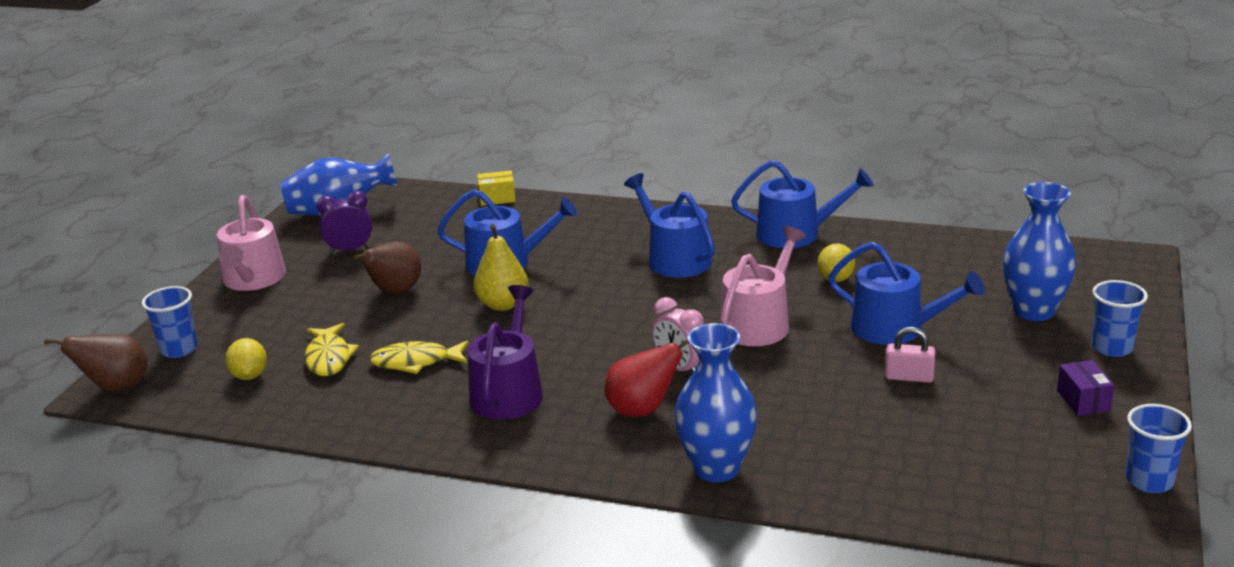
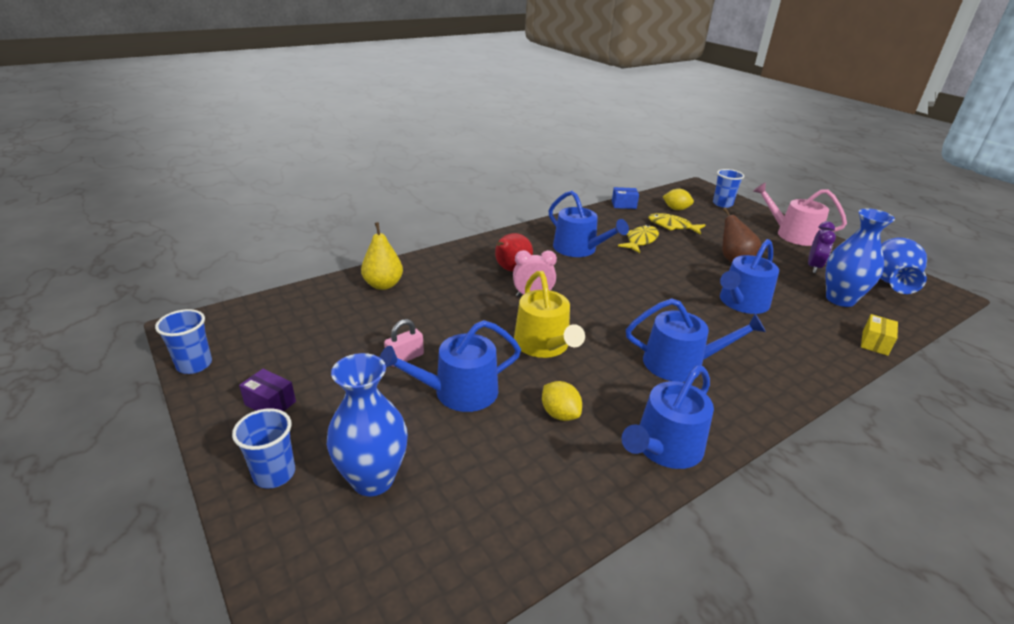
camera: 125 degrees right, 5 degrees up
brown pear [44,334,148,392] -> none
purple watering can [468,285,543,420] -> blue watering can [548,191,629,257]
yellow pear [474,224,528,311] -> yellow pear moved to [361,222,403,290]
blue vase [674,323,757,483] -> blue vase moved to [826,209,895,307]
pink watering can [720,226,806,346] -> yellow watering can [514,271,585,358]
none -> blue box [612,187,639,209]

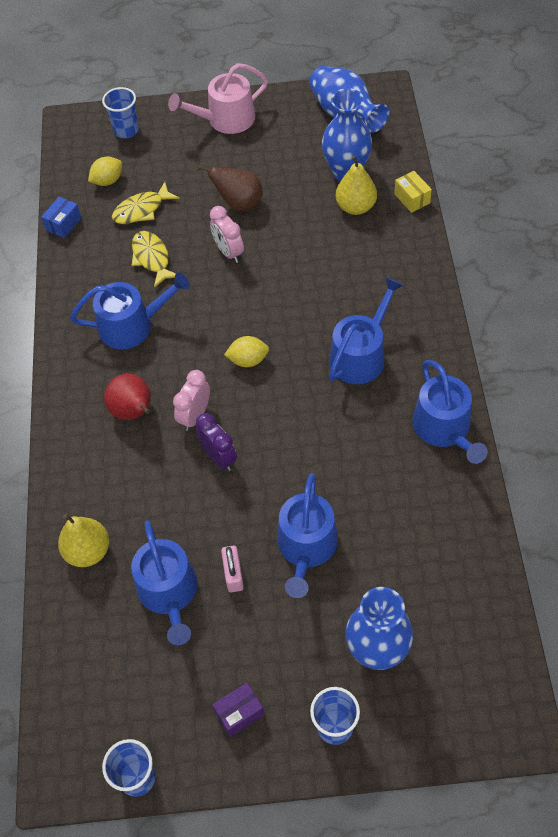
camera: 55 degrees left, 25 degrees up
yellow watering can [514,271,585,358] -> none
yellow lemon [542,381,582,421] -> yellow lemon moved to [224,336,269,367]
blue watering can [720,239,779,314] -> blue watering can moved to [131,521,198,645]
purple clock [808,221,836,273] -> purple clock moved to [196,413,237,471]
none -> pink clock [210,206,244,263]
none -> yellow pear [336,155,377,215]

